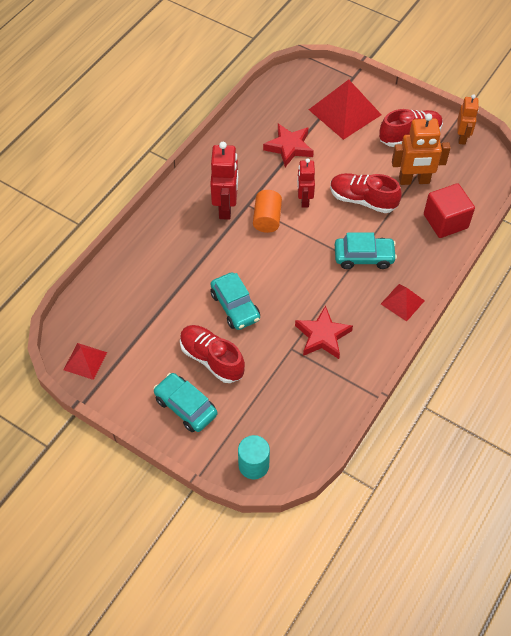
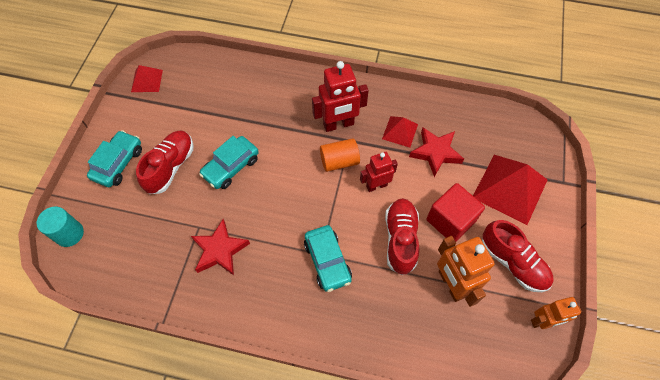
camera: 70 degrees right, 5 degrees up
red pyramid [381,284,425,322] -> red pyramid moved to [382,116,418,148]
red cube [424,183,475,238] -> red cube moved to [426,183,485,242]

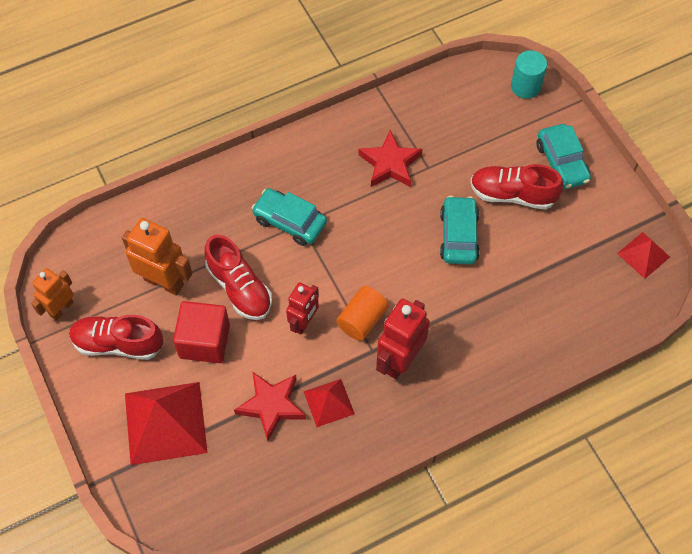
camera: 140 degrees right, 0 degrees up
red shoe [136,130,193,194] -> red shoe turned 120 degrees clockwise [470,164,563,210]

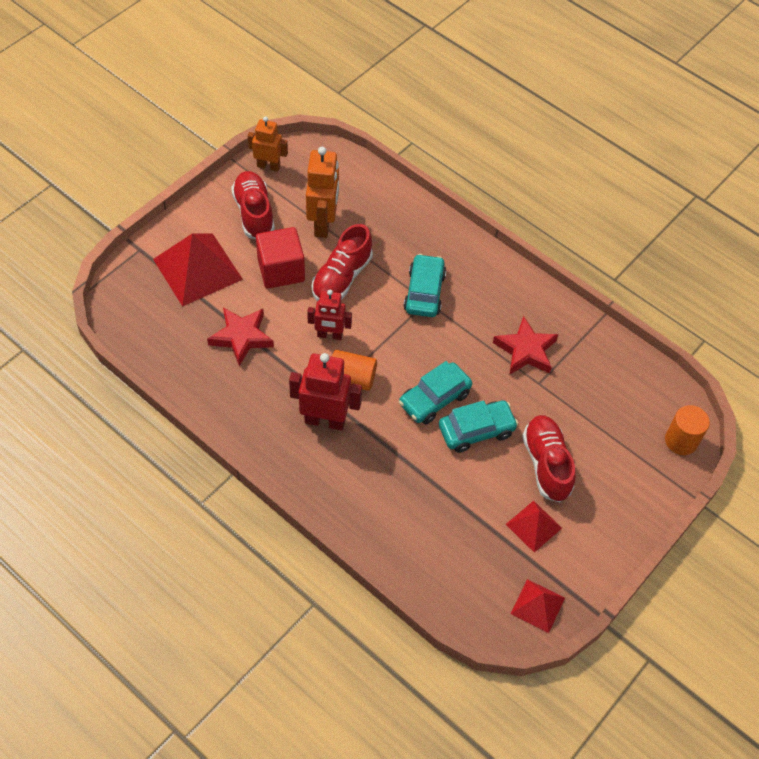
camera: 65 degrees right, 5 degrees down
red pyramid [304,379,355,427] -> red pyramid moved to [506,501,562,553]
turquoise cylinder [511,50,547,99] -> orange cylinder [665,405,710,455]
turquoise car [537,124,591,189] -> turquoise car moved to [399,361,472,424]

